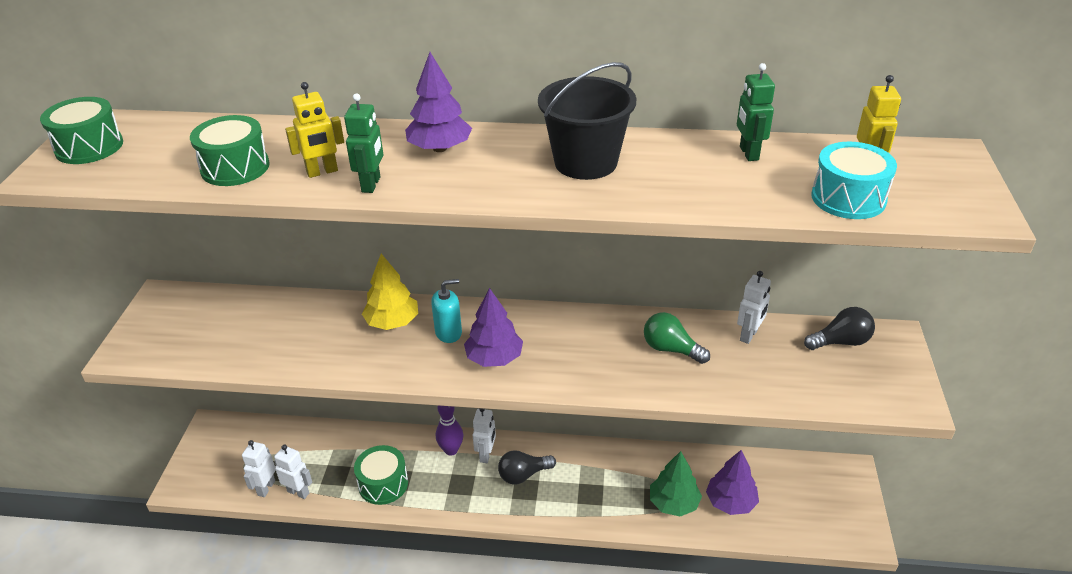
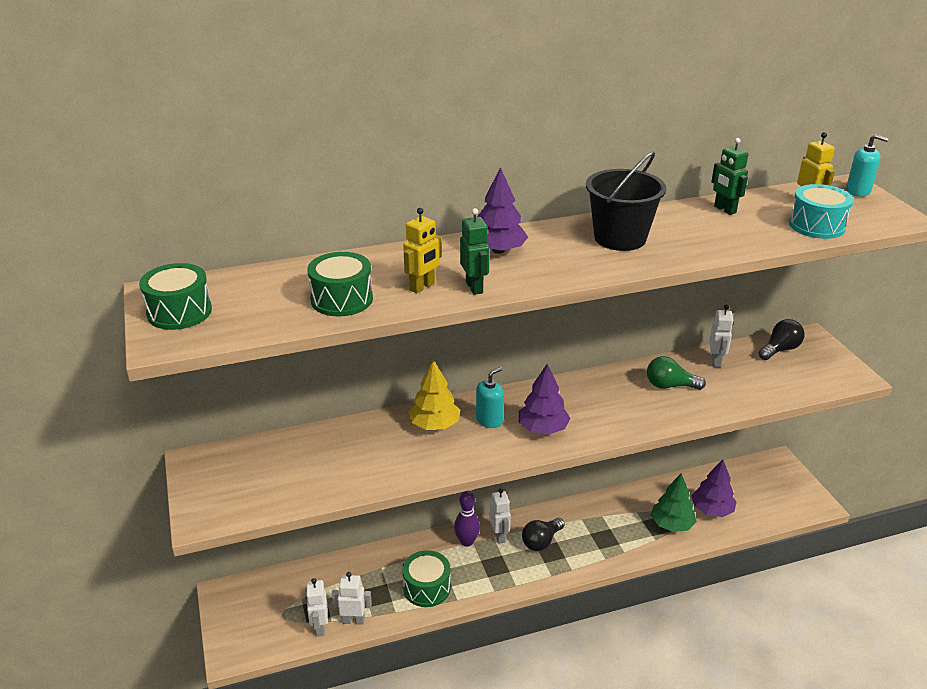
camera: 25 degrees left, 5 degrees down
none -> turquoise soap dispenser [846,134,889,197]

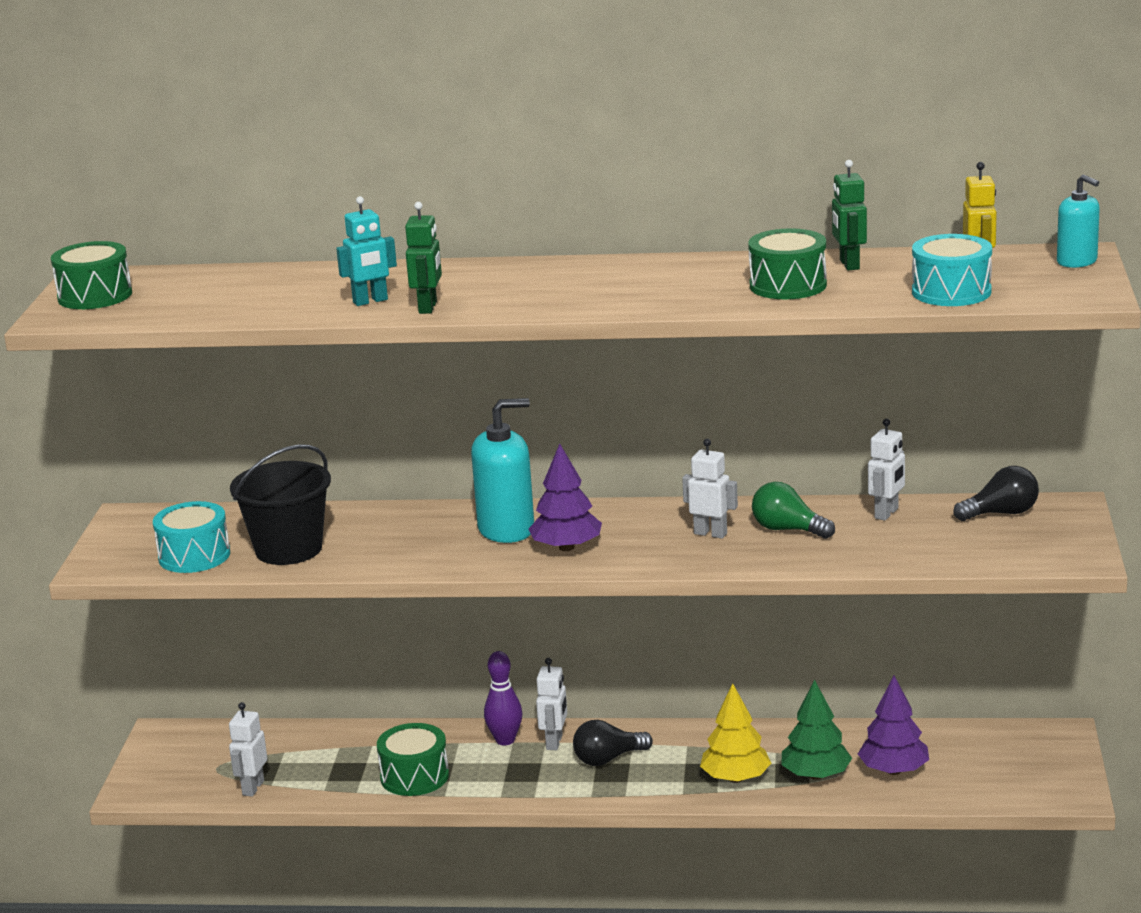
camera: 25 degrees right, 10 degrees down
green drum [307,252,373,316] -> green drum moved to [748,228,827,299]
white robot [332,572,372,625] -> white robot moved to [682,439,738,539]
yellow robot [403,208,442,293] -> turquoise robot [336,196,397,306]
yellow tree [408,360,460,430] -> yellow tree moved to [700,683,771,783]
turquoise soap dispenser [476,367,504,428] -> turquoise soap dispenser [471,398,534,543], size x1.66
purple tree [477,167,528,254] -> none
black bucket [586,152,666,251] -> black bucket moved to [230,444,331,565]
none -> turquoise drum [153,501,230,573]

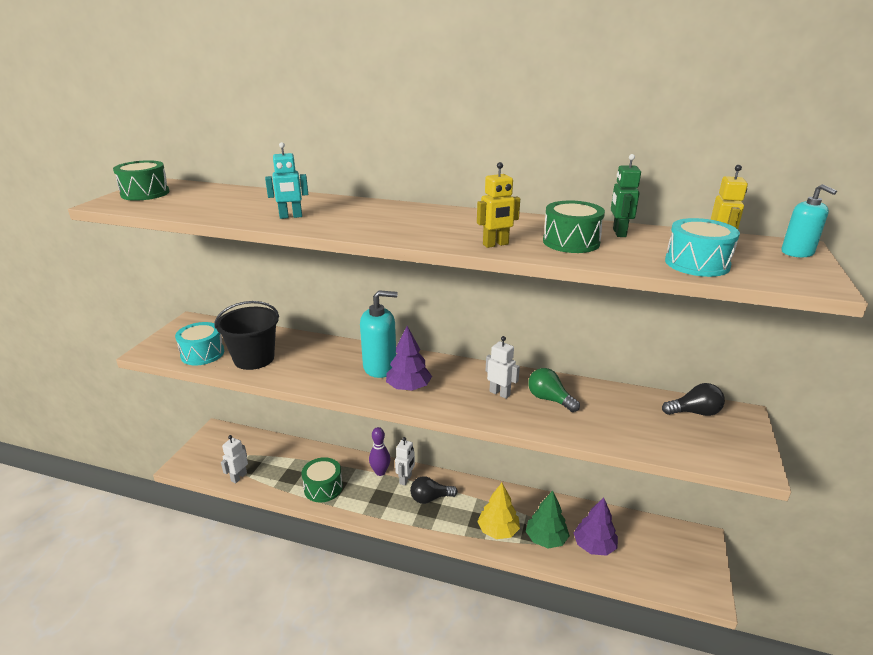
camera: 10 degrees right, 5 degrees up
green robot [405,202,442,314] -> none
white robot [868,419,905,521] -> none
none -> yellow robot [477,162,520,248]

